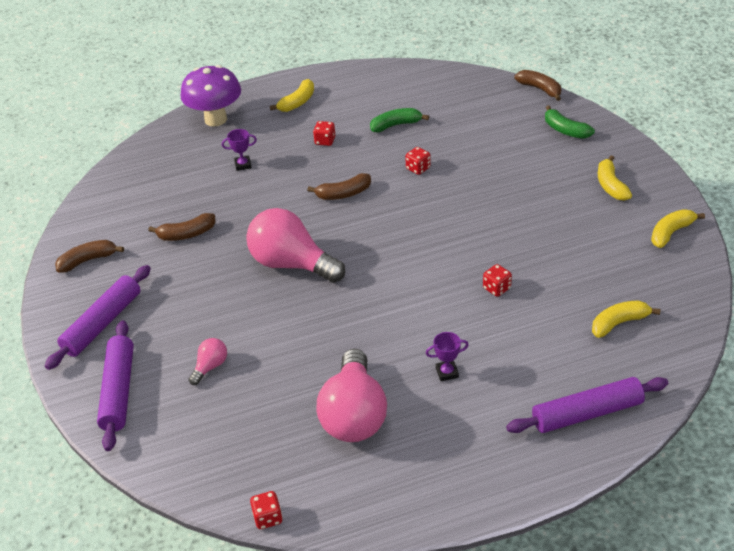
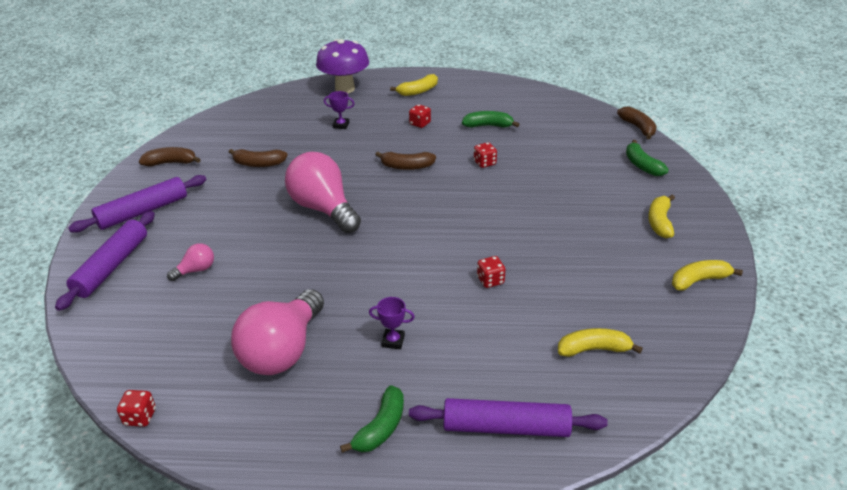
camera: 20 degrees right, 5 degrees down
none -> green banana [340,385,404,453]

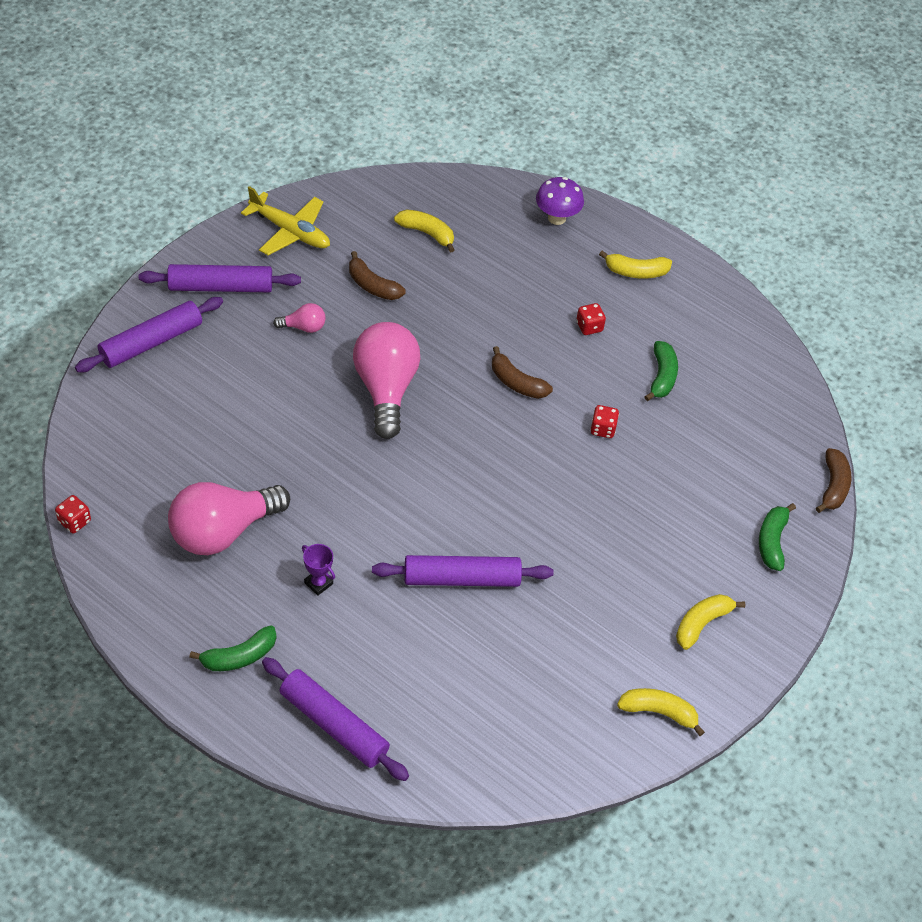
camera: 30 degrees right, 15 degrees up
brown banana [139,147,201,166] -> yellow plane [241,186,330,255]
pink light bulb [167,243,214,281] -> pink light bulb moved to [273,303,326,333]
purple mushroom [316,39,369,93] -> purple mushroom [536,177,584,225], size x0.67
purple trophy [324,91,354,129] -> none
green banana [462,111,520,128] -> green banana turned 60 degrees clockwise [644,341,678,401]
red dice [477,256,506,288] -> purple rolling pin [372,555,554,587]
yellow banana [558,328,643,357] -> yellow banana moved to [394,209,455,253]

